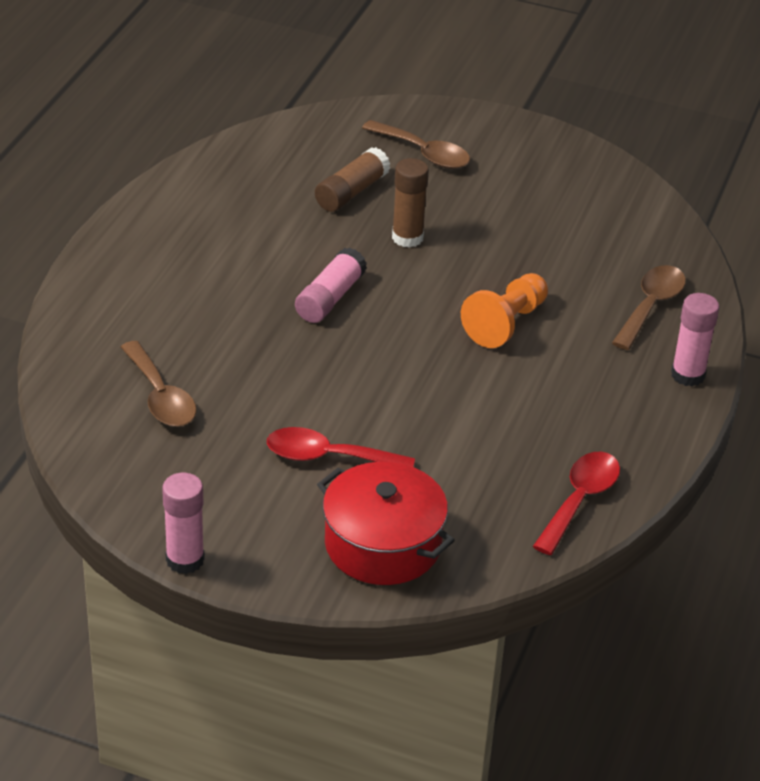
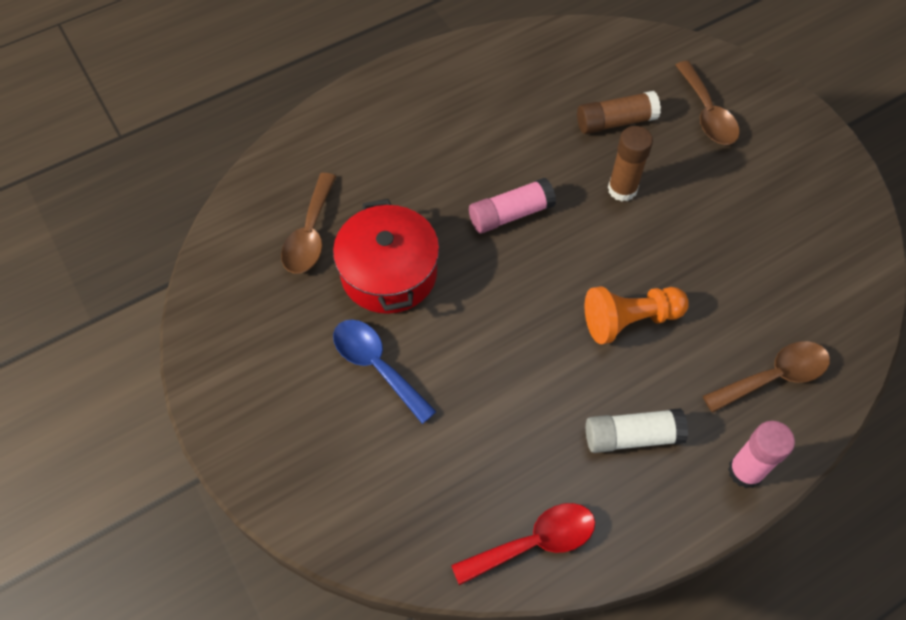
camera: 40 degrees right, 20 degrees up
pink glue stick [162,472,205,574] -> none
red spoon [267,427,415,467] -> blue spoon [333,320,437,424]
red pot [317,462,455,585] -> red pot moved to [333,199,439,314]
none -> white glue stick [586,408,688,453]

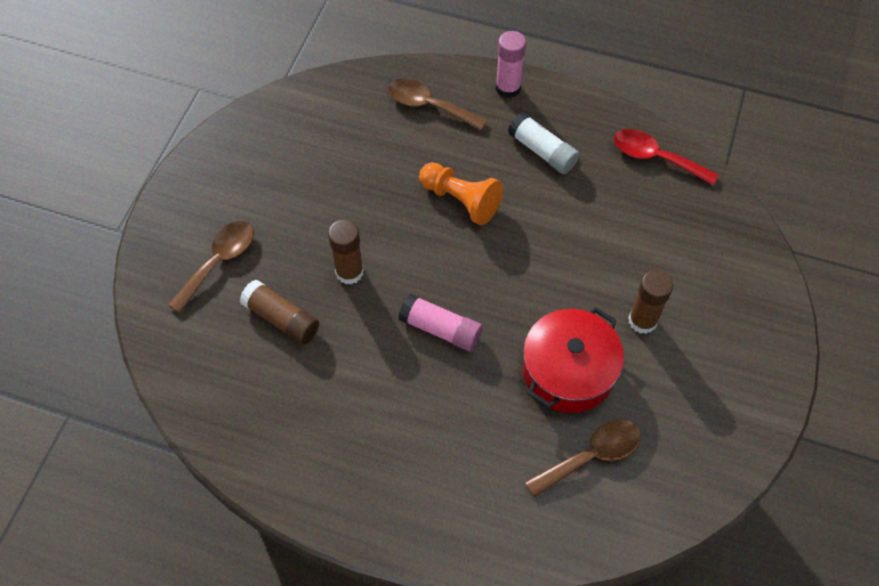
camera: 130 degrees left, 0 degrees up
blue spoon [333,320,437,424] -> brown glue stick [628,270,673,334]

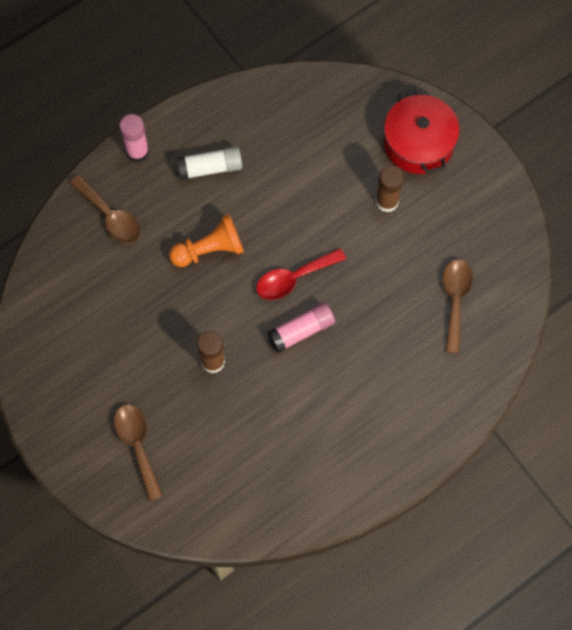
camera: 55 degrees left, 10 degrees up
brown glue stick [240,279,319,345] -> none
brown spoon [388,78,487,131] -> brown spoon turned 105 degrees counterclockwise [70,175,140,244]
red pot [523,307,624,413] -> red pot moved to [384,89,460,174]
red spoon [614,129,719,185] -> red spoon moved to [256,248,346,300]

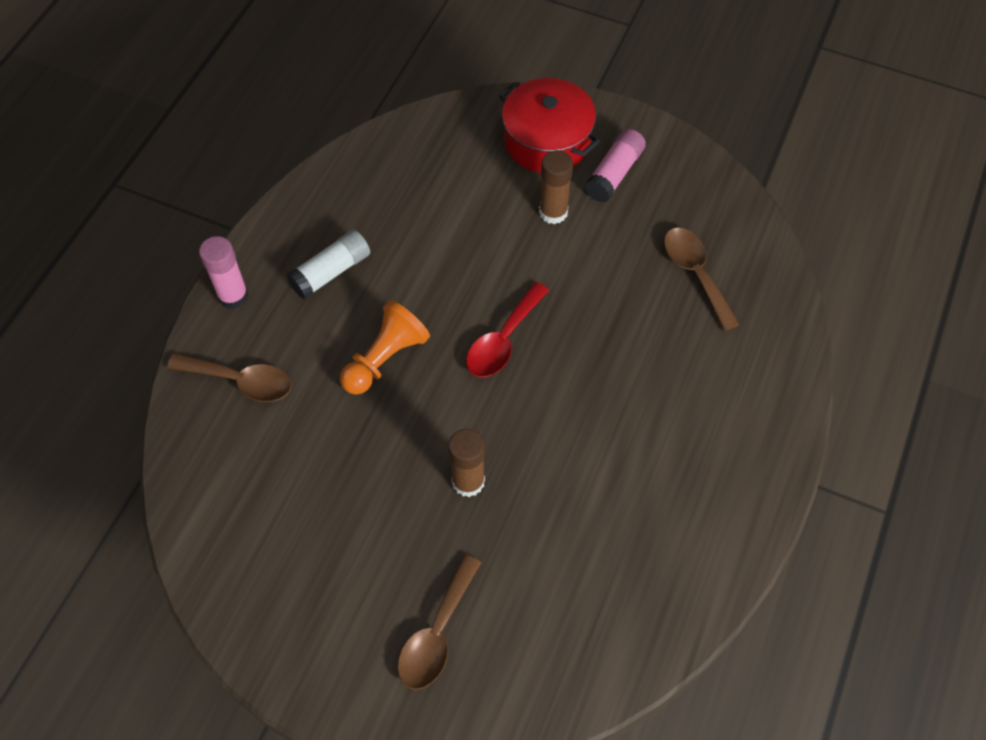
camera: 30 degrees left, 10 degrees down
brown spoon [114,404,163,501] -> brown spoon turned 105 degrees counterclockwise [397,555,482,690]
pink glue stick [268,302,335,353] -> pink glue stick moved to [584,129,646,203]

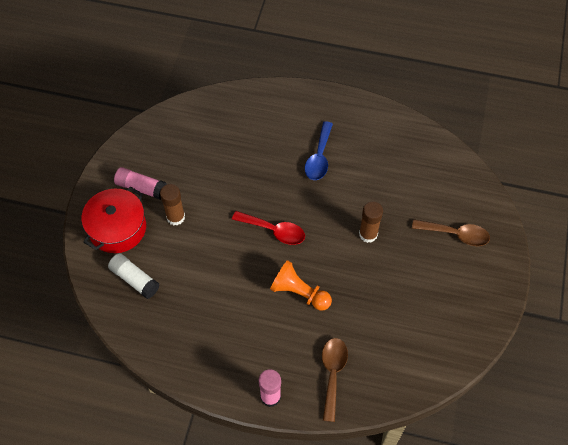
camera: 100 degrees left, 0 degrees up
white glue stick [286,230,370,300] -> white glue stick moved to [108,253,160,299]
brown spoon [664,228,740,331] -> none
none -> blue spoon [305,121,333,180]

